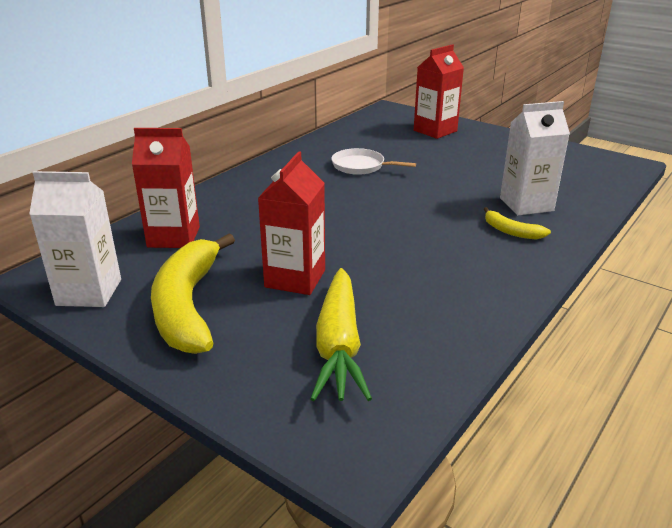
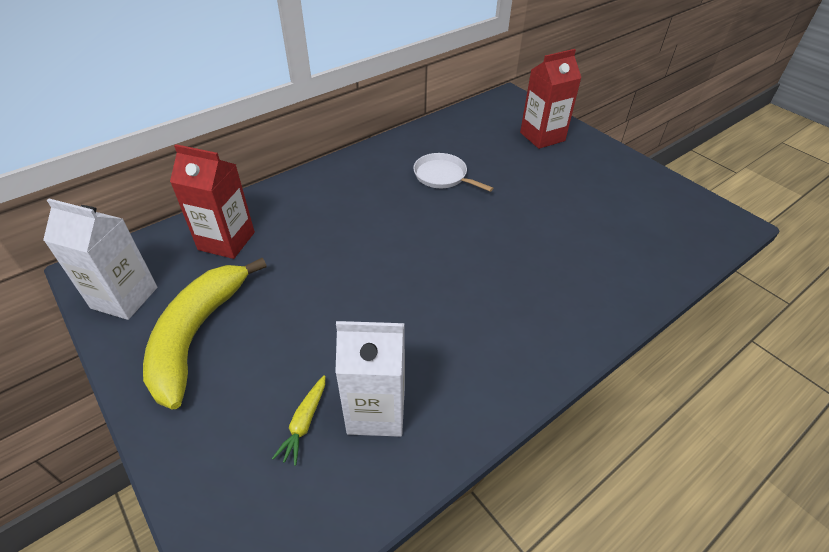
camera: 15 degrees right, 15 degrees up
red carton [258,151,325,295] -> none
yellow carrot [311,268,372,401] -> yellow carrot [272,375,325,466], size x0.48
yellow banana [484,207,551,240] -> none
white carton [500,101,570,215] -> white carton moved to [335,321,405,437]

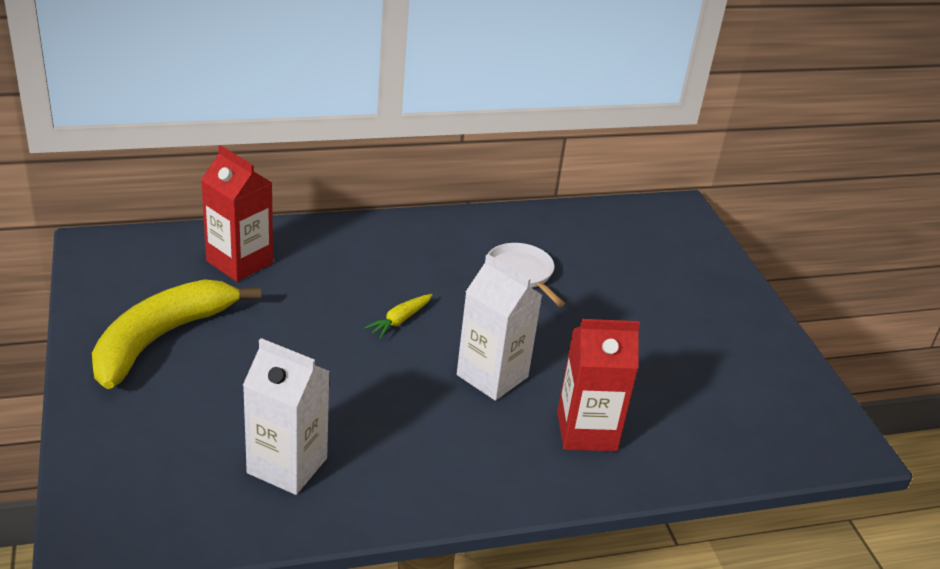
camera: 20 degrees right, 10 degrees down
white carton [43,199,158,320] -> white carton moved to [457,254,542,401]
yellow carrot [272,375,325,466] -> yellow carrot moved to [364,294,433,338]
red carton [520,49,581,149] -> red carton moved to [557,319,640,451]

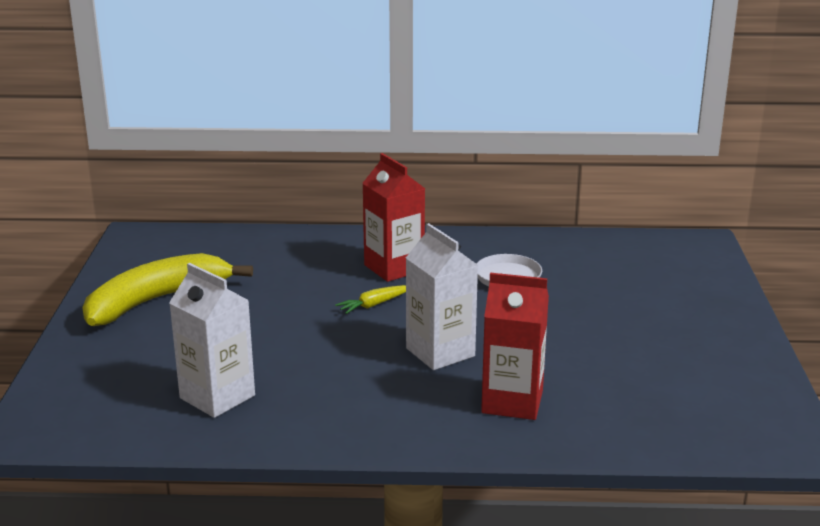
camera: 20 degrees right, 10 degrees down
red carton [201,145,273,282] -> red carton moved to [362,153,425,282]

